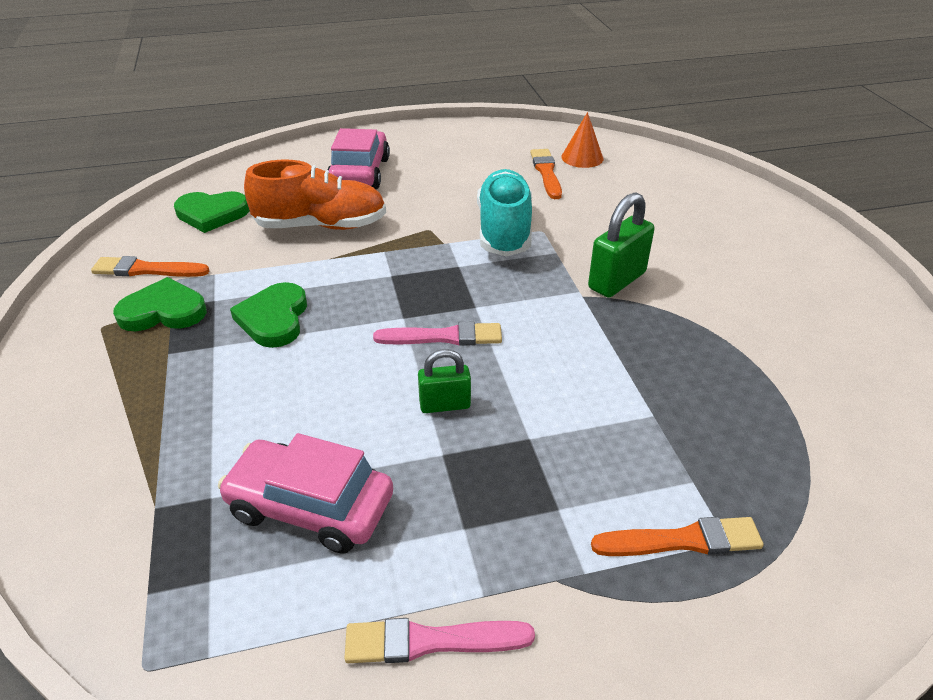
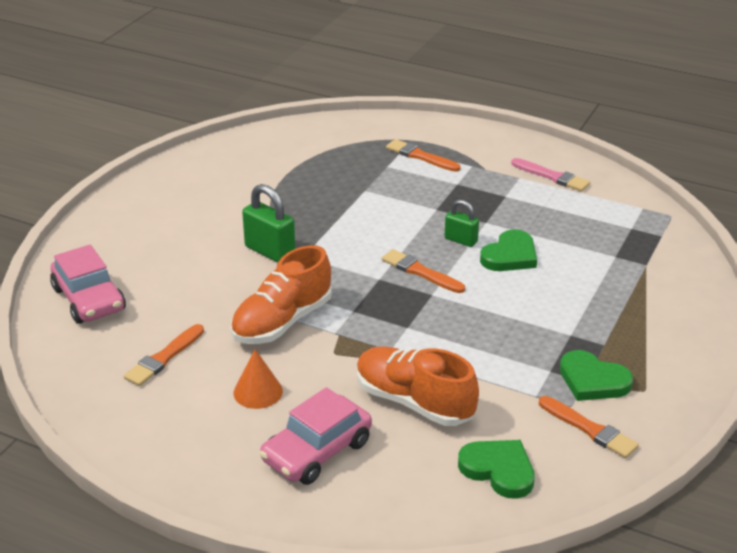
camera: 140 degrees left, 5 degrees down
pink car [218,433,393,554] -> pink car moved to [50,245,126,324]
green heart [230,282,307,348] -> green heart moved to [480,229,537,271]
pink brush [373,322,502,346] -> orange brush [382,249,465,293]
turquoise shoe [477,169,532,257] -> orange shoe [231,245,332,344]
orange cone [561,112,603,168] -> orange cone moved to [233,349,283,409]
green padlock [588,192,655,298] -> green padlock turned 45 degrees clockwise [242,184,295,263]

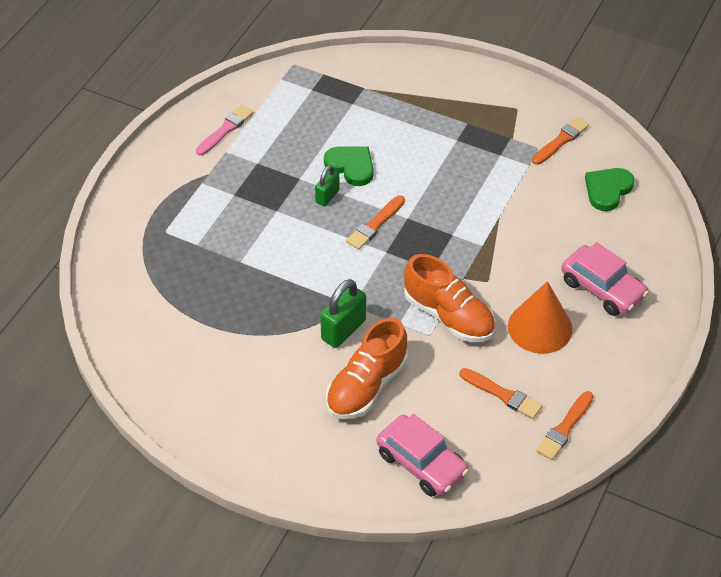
camera: 90 degrees left, 15 degrees up
pink car [50,245,126,324] -> pink car turned 75 degrees clockwise [377,414,469,497]
orange cone [233,349,283,409] -> orange cone [508,281,573,354], size x1.63
orange shoe [357,346,479,426] -> orange shoe moved to [326,318,408,419]
orange brush [386,139,461,172] -> orange brush moved to [536,391,594,460]
green heart [560,350,633,401] -> none

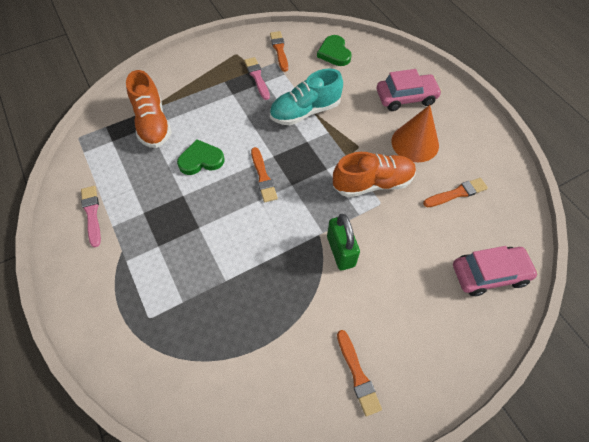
camera: 55 degrees left, 10 degrees up
green padlock [315,165,340,207] -> none
orange shoe [326,318,408,419] -> orange shoe moved to [126,70,172,148]
orange brush [536,391,594,460] -> orange brush moved to [337,330,382,416]
none -> pink brush [244,57,270,100]
none -> turquoise shoe [270,69,343,125]

